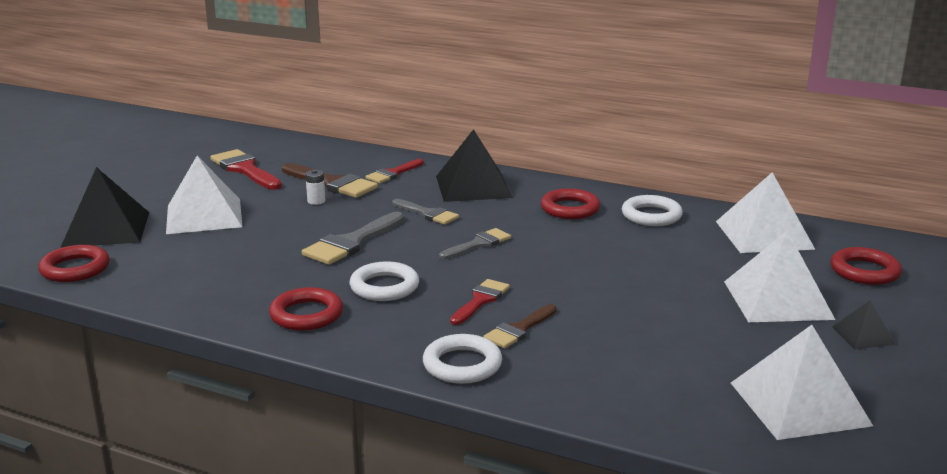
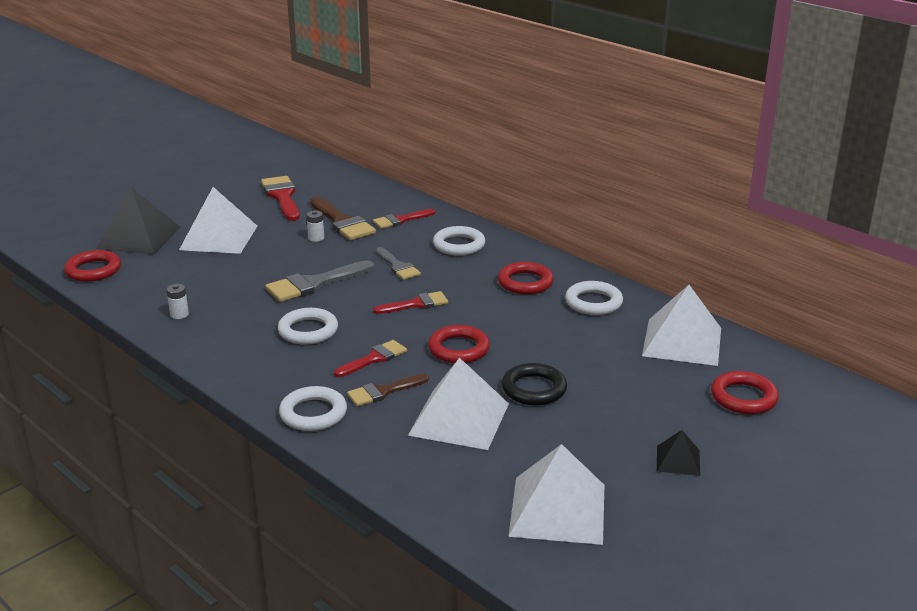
camera: 20 degrees right, 5 degrees up
red ring [269,287,343,331] -> red ring moved to [428,325,490,363]
black pyramid [436,129,513,202] -> white ring [433,226,485,256]
grey brush [439,228,511,259] -> red brush [373,291,448,314]
white pyramid [724,230,835,322] -> white pyramid moved to [408,358,509,450]
none -> white battery [167,284,189,319]
none -> black ring [502,363,567,406]

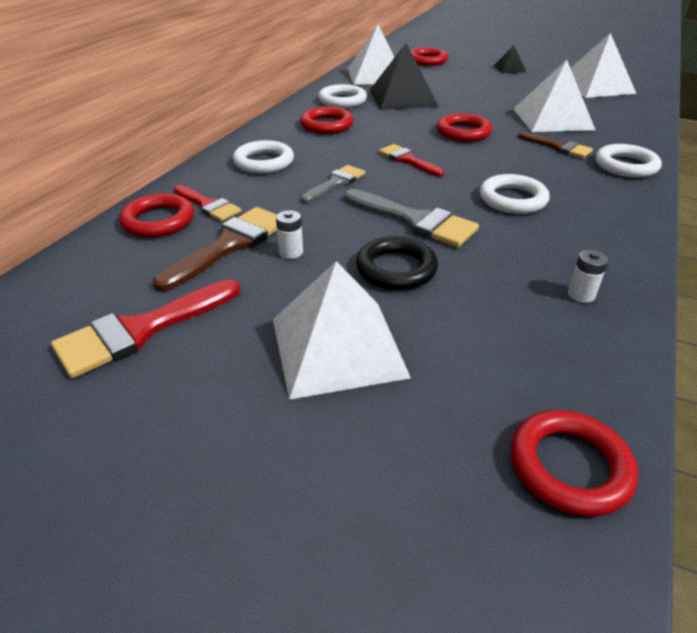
camera: 110 degrees left, 10 degrees up
black pyramid [96,187,180,255] -> black pyramid moved to [369,43,439,110]
red brush [334,340,407,377] -> none
black ring [502,363,567,406] -> black ring moved to [356,236,438,290]
none -> red ring [119,193,194,237]

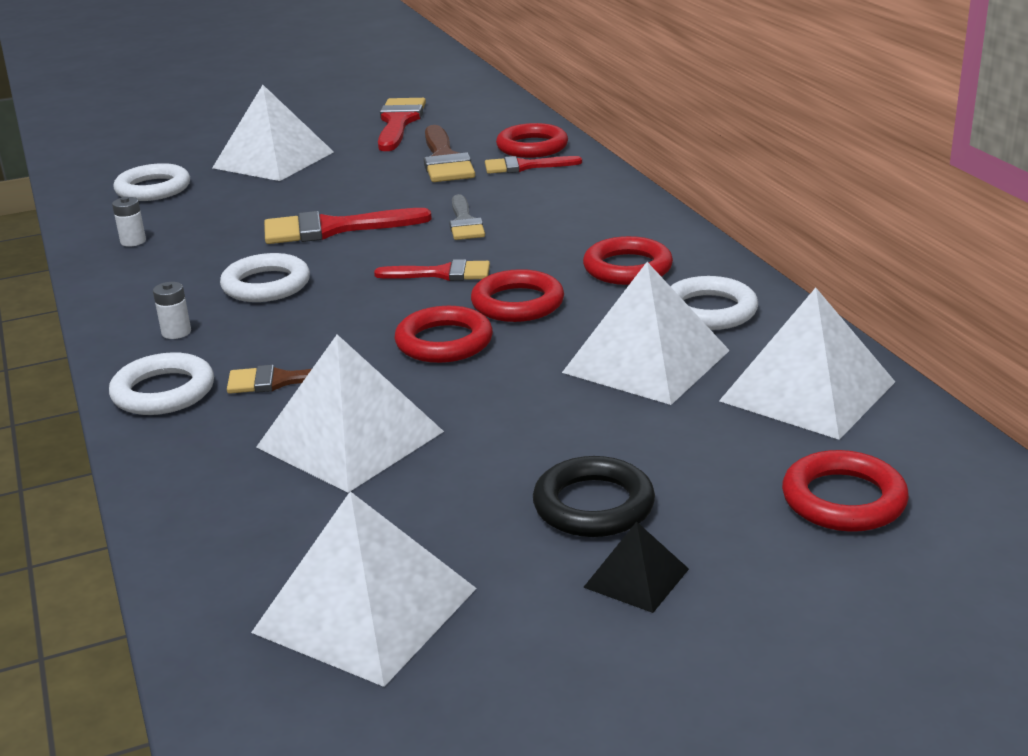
camera: 135 degrees right, 10 degrees down
white ring [233,140,294,174] -> white ring moved to [113,163,190,201]
white battery [276,210,303,259] -> white battery moved to [153,282,191,339]
grey brush [344,189,479,248] -> red brush [264,208,432,244]
black ring [356,236,438,290] -> black ring moved to [533,456,655,537]
black pyramid [369,43,439,110] -> white pyramid [562,262,730,405]
red ring [511,410,638,516] -> red ring moved to [471,269,564,322]

